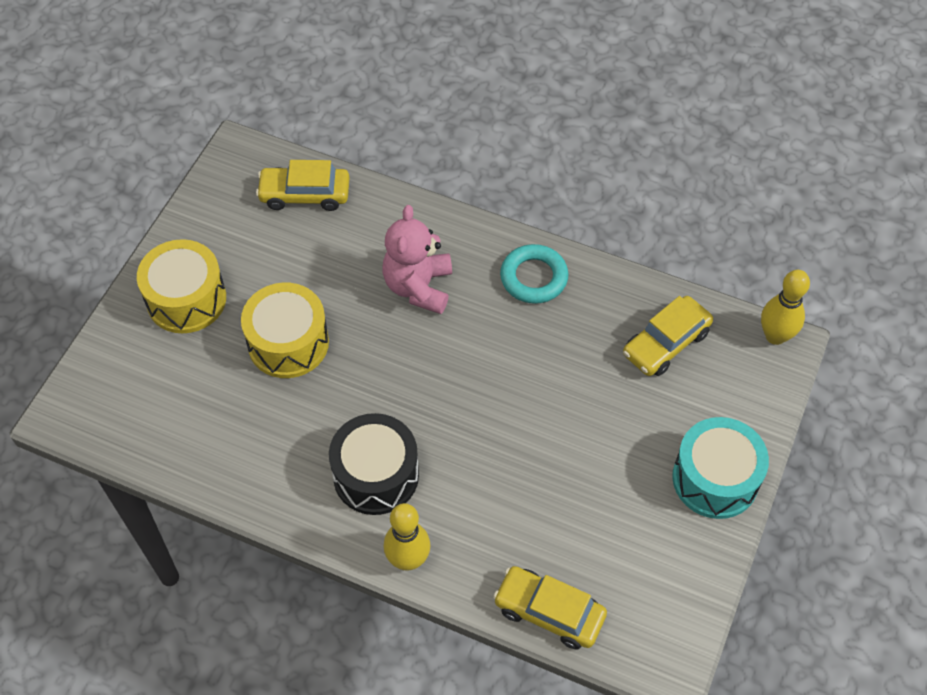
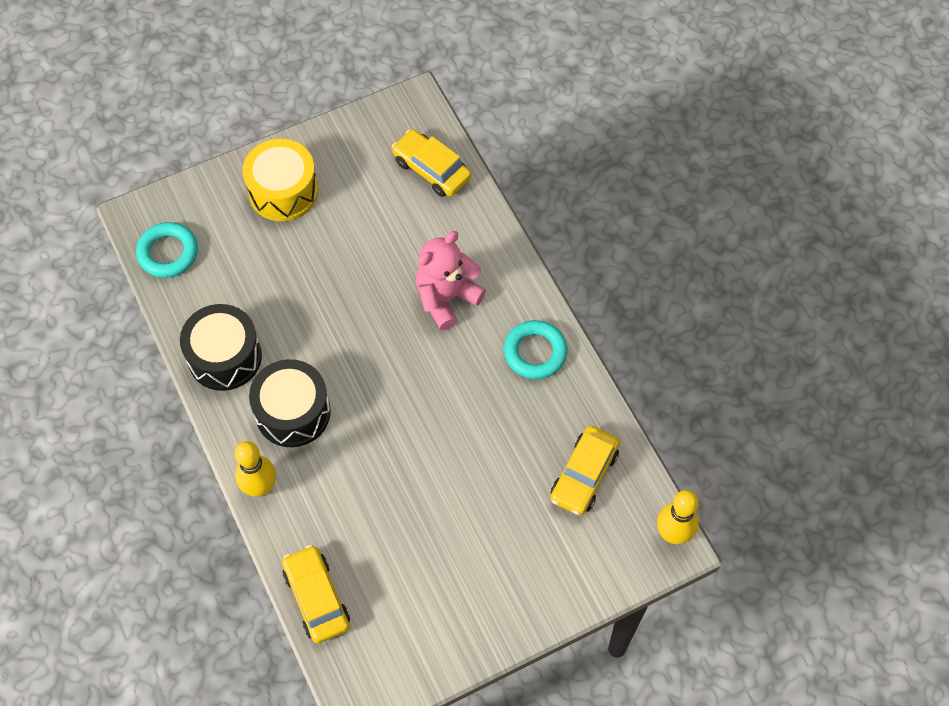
camera: 40 degrees right, 5 degrees up
yellow drum [241,283,329,378] -> none
yellow car [623,296,713,376] -> yellow car turned 60 degrees counterclockwise [550,426,620,516]
turquoise drum [672,417,769,519] -> none
none -> turquoise ring [136,222,198,278]
none -> black drum [180,304,262,391]

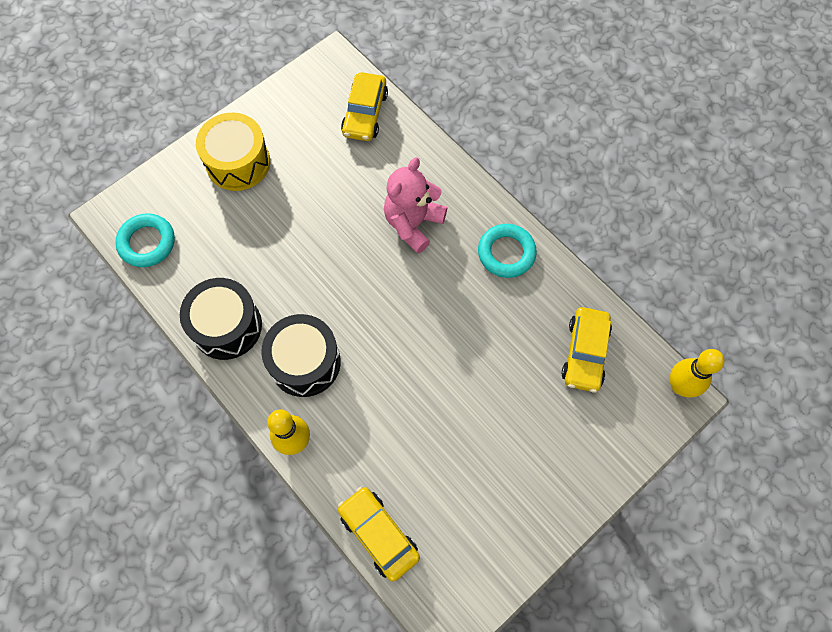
camera: 15 degrees left, 5 degrees up
yellow car [392,129,471,197] -> yellow car turned 105 degrees counterclockwise [341,72,388,141]

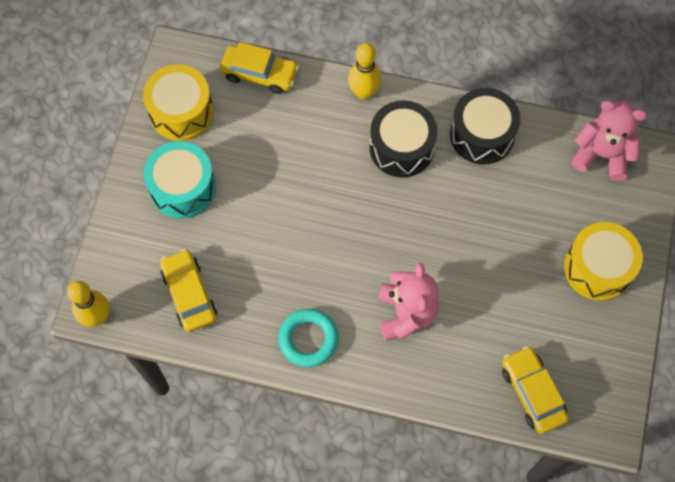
camera: 145 degrees right, 0 degrees up
turquoise ring [115,213,175,267] -> pink teddy bear [571,101,647,181]
none -> yellow drum [143,64,213,141]
none -> turquoise drum [144,141,216,219]

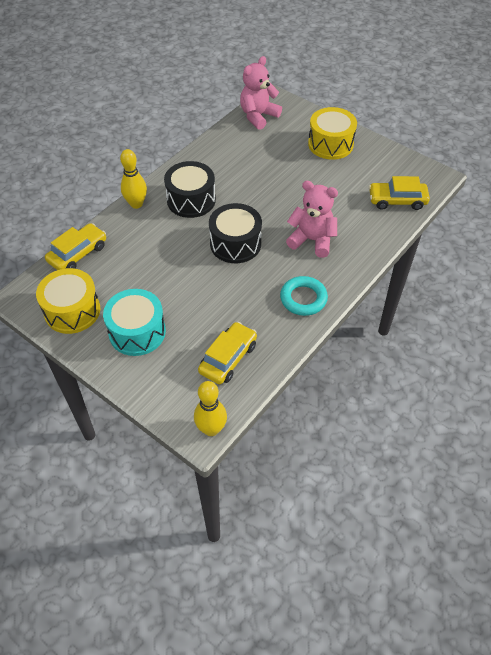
camera: 65 degrees left, 15 degrees down
yellow car [160,249,217,332] -> yellow car turned 120 degrees clockwise [198,322,257,384]
black drum [450,88,521,164] -> black drum moved to [209,203,262,263]

